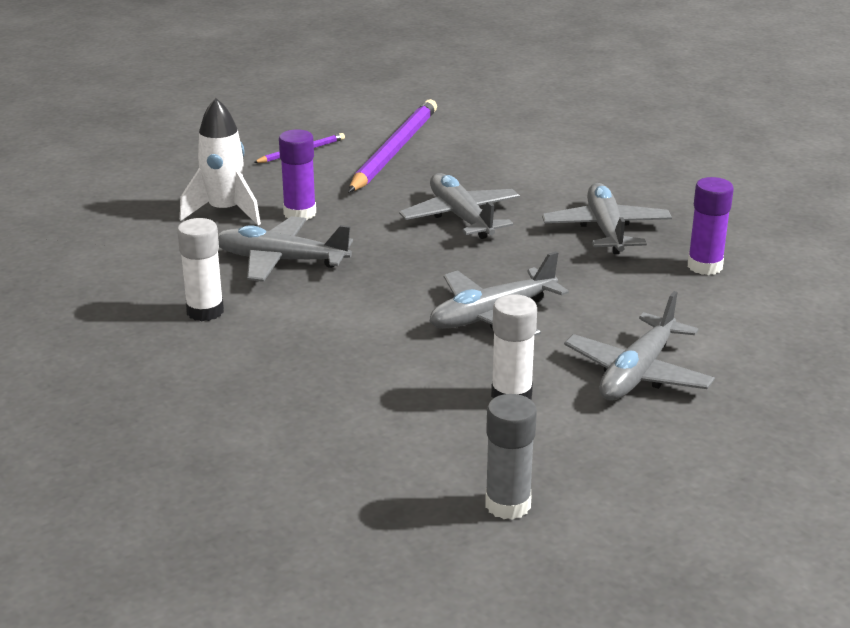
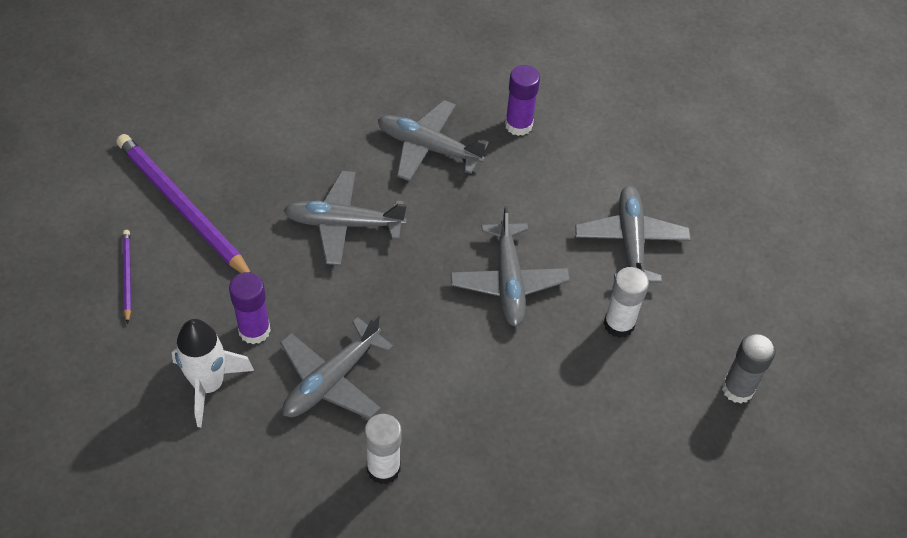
camera: 65 degrees left, 25 degrees up
grey plane [564,291,715,401] -> grey plane turned 150 degrees counterclockwise [575,186,691,283]

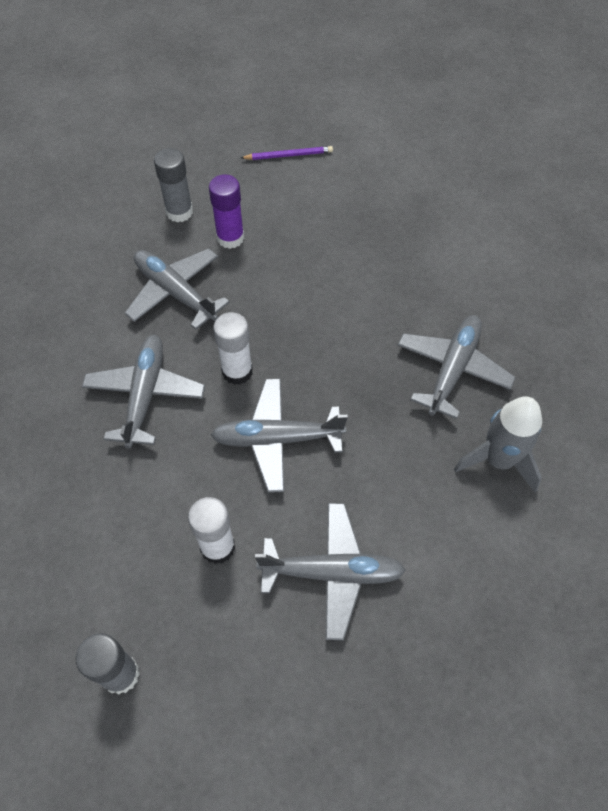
camera: 95 degrees right, 5 degrees up
purple pencil [116,134,251,273] -> none
white rocket [172,319,254,427] -> grey glue stick [154,148,193,222]
grey plane [283,171,407,265] -> grey plane moved to [82,335,205,449]
white glue stick [364,414,402,484] -> white glue stick moved to [213,312,253,385]
purple glue stick [505,65,540,136] -> grey rocket [454,396,542,492]

